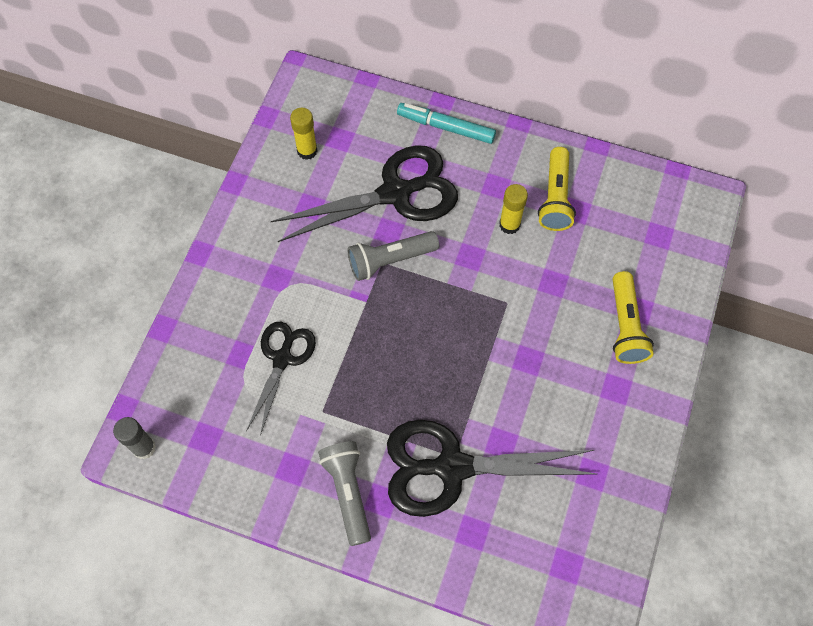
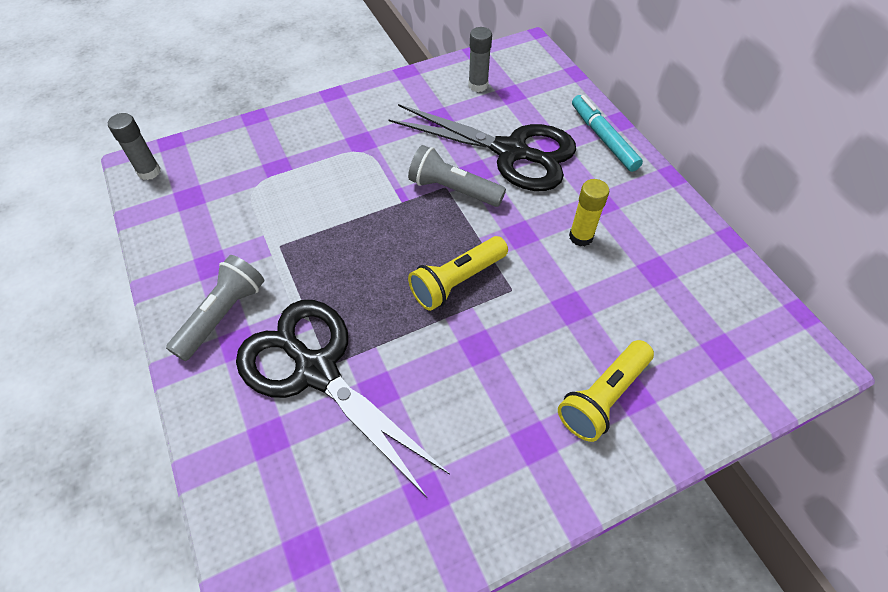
camera: 45 degrees right, 10 degrees down
black scissors [246,322,316,436] -> none
yellow glue stick [290,108,317,160] -> grey glue stick [468,27,492,92]
yellow flashlight [538,147,576,231] -> yellow flashlight moved to [408,236,508,311]

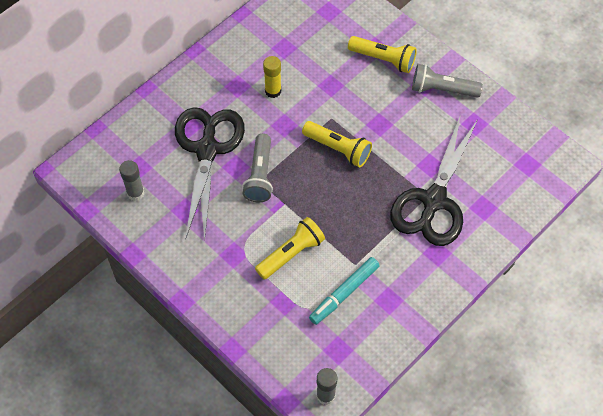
camera: 110 degrees left, 5 degrees up
grey flashlight [166,255,264,361] -> grey flashlight moved to [412,64,483,98]
turquoise marker [572,95,643,172] -> turquoise marker moved to [309,257,380,325]
none -> yellow flashlight [255,217,325,280]

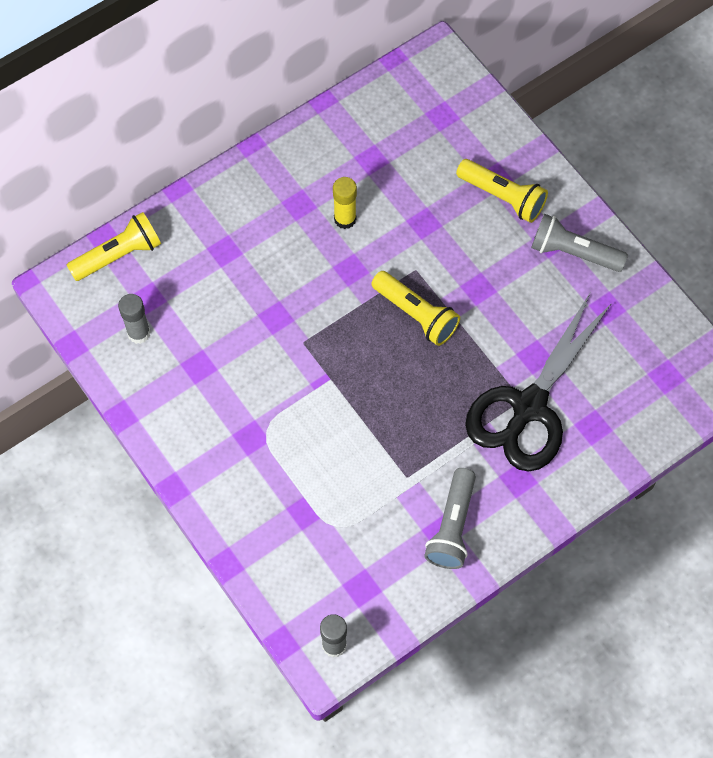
camera: 10 degrees right, 5 degrees up
black scissors [175,107,245,242] -> none
grey flashlight [242,134,273,202] -> grey flashlight moved to [424,468,476,569]
yellow flashlight [255,217,325,280] -> yellow flashlight moved to [67,212,161,281]
turquoise marker [309,257,380,325] -> none

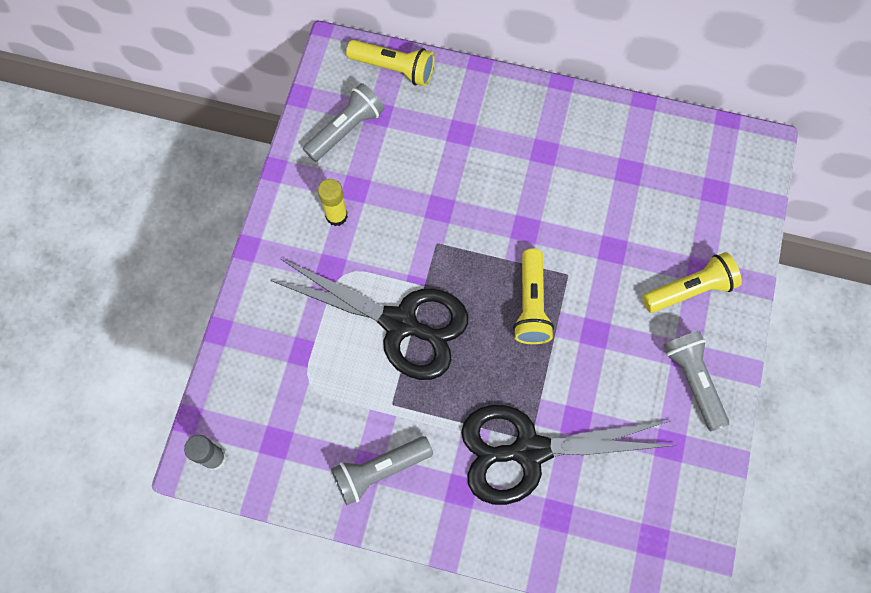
camera: 50 degrees right, 5 degrees up
grey glue stick [118,294,151,344] -> grey flashlight [303,83,385,162]
yellow glue stick [333,177,357,229] -> yellow glue stick moved to [318,179,348,226]
yellow flashlight [456,159,548,223] -> yellow flashlight turned 105 degrees counterclockwise [642,252,742,313]
none -> black scissors [270,259,468,380]

